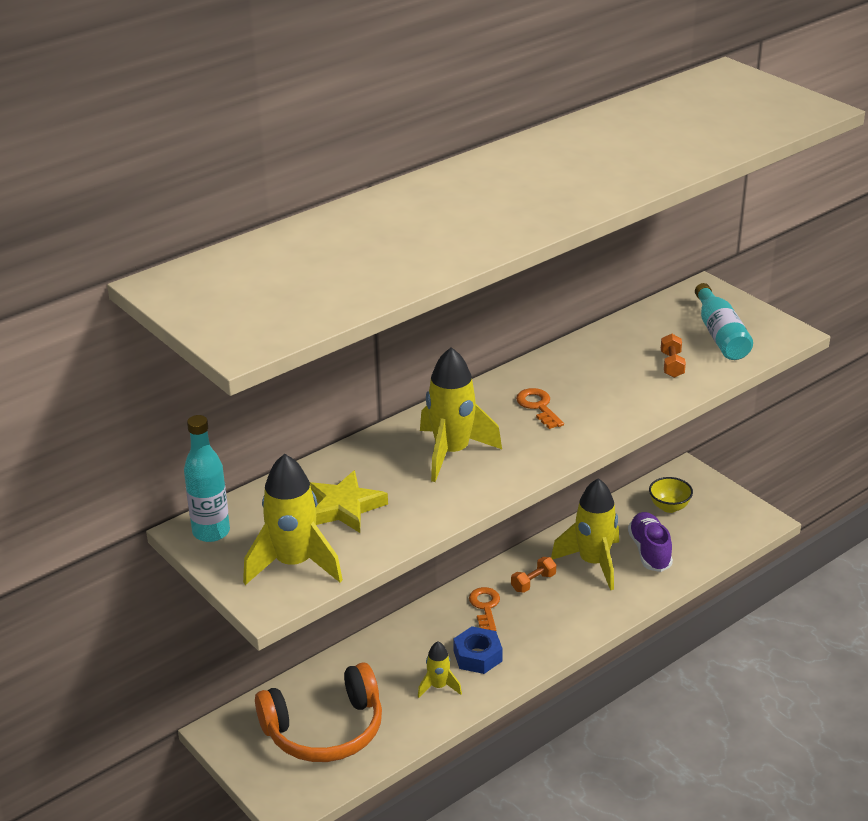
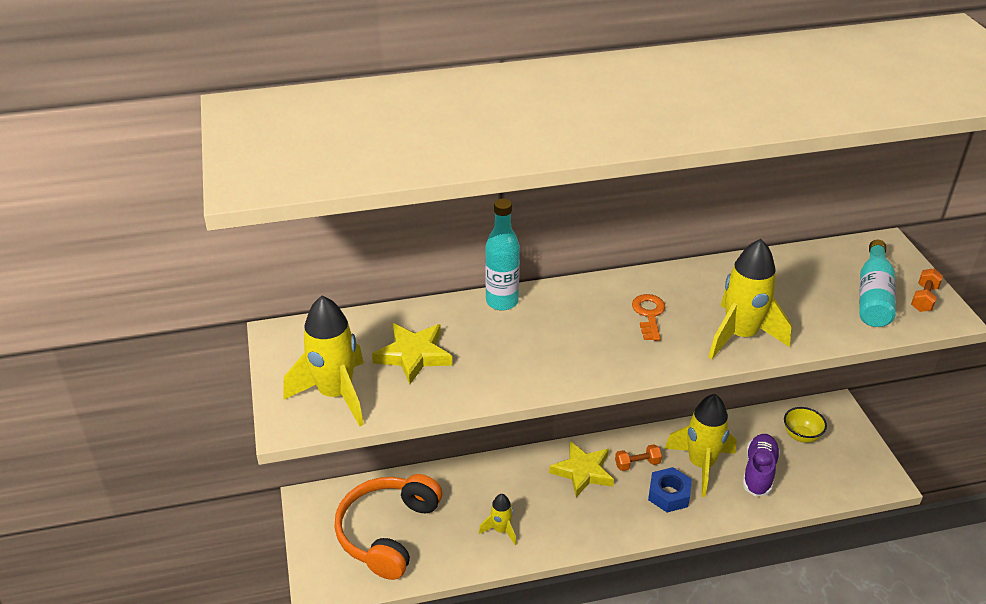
camera: 25 degrees right, 5 degrees up
turquoise bottle [184,415,230,542] -> turquoise bottle moved to [485,199,520,311]
orange headphones [255,662,382,762] -> orange headphones turned 105 degrees clockwise [334,474,442,580]
yellow rocket [420,347,502,482] -> yellow rocket moved to [709,239,792,359]
blue nut [453,626,503,674] -> blue nut moved to [648,467,692,512]
orange key [469,587,500,631] -> yellow star [549,441,614,497]
orange dumbbell [661,334,686,378] -> orange dumbbell moved to [911,268,943,312]

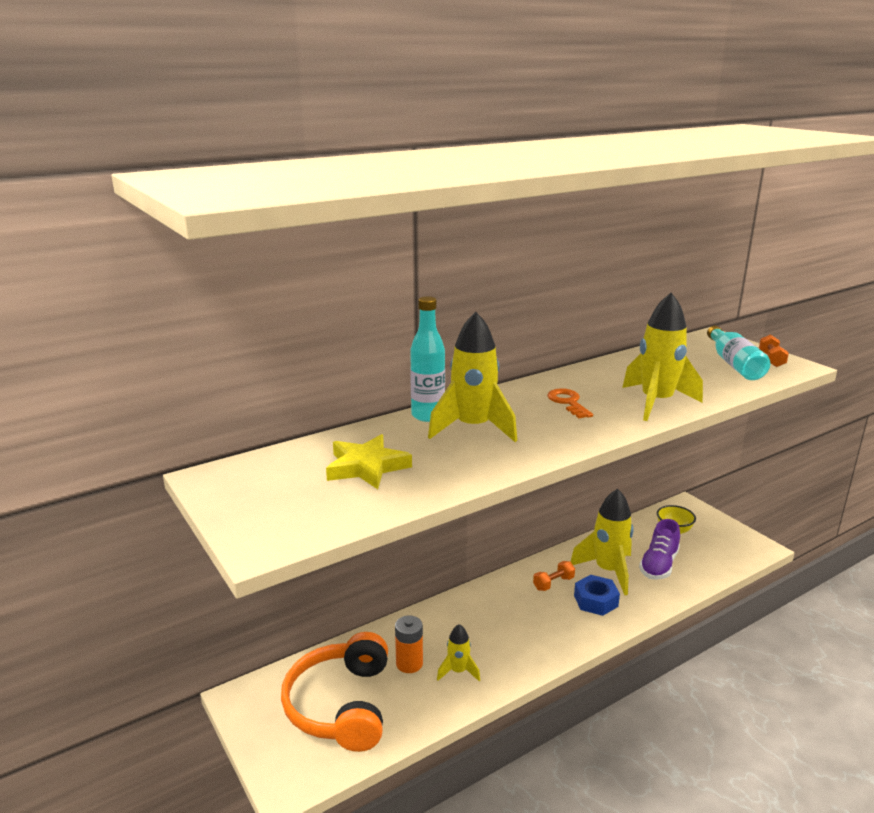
camera: 20 degrees left, 15 degrees down
yellow rocket [284,296,364,426] -> yellow rocket moved to [428,312,517,442]
yellow star [549,441,614,497] -> none
purple shoe [743,434,780,497] -> purple shoe turned 150 degrees counterclockwise [639,519,680,580]
none -> orange battery [395,615,423,673]

